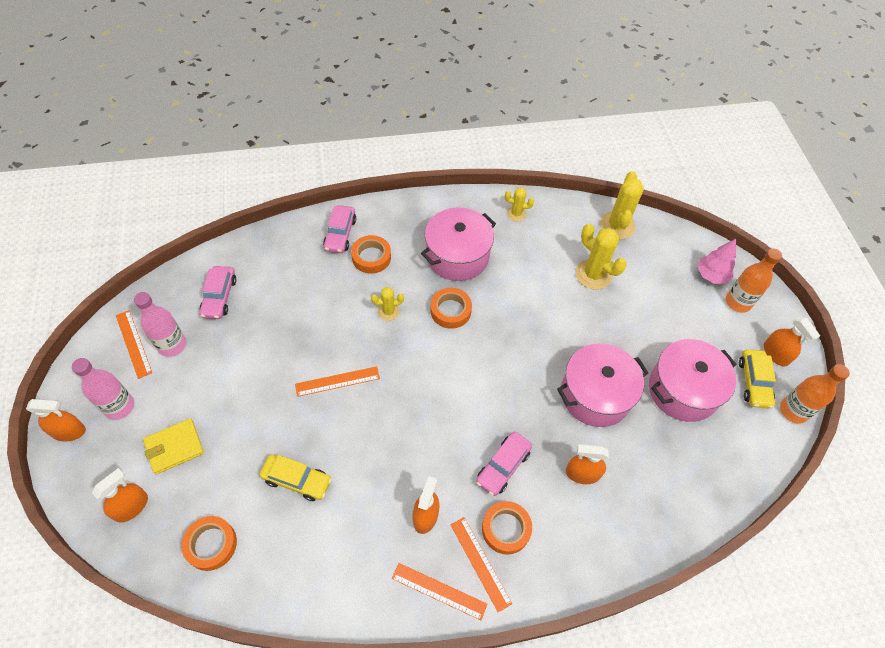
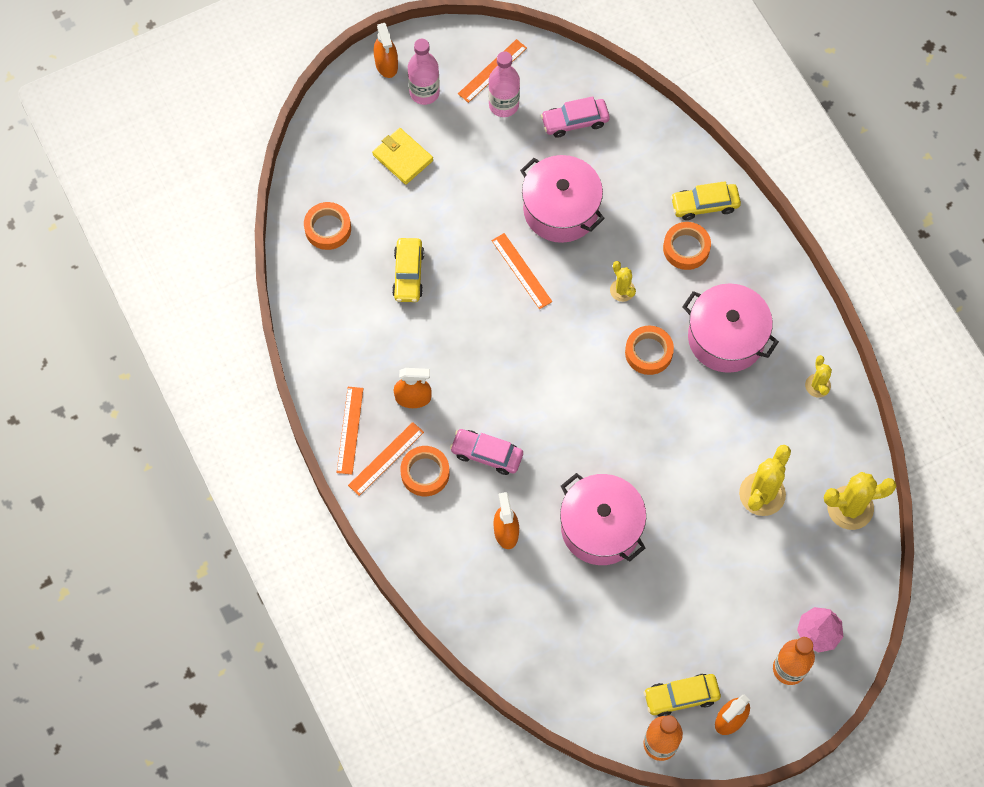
camera: 75 degrees right, 10 degrees up
orange spray bottle [92,468,148,523] -> none
pink car [323,205,356,253] -> yellow car [671,181,741,220]
pink pot [649,339,737,422] -> pink pot moved to [520,155,605,243]

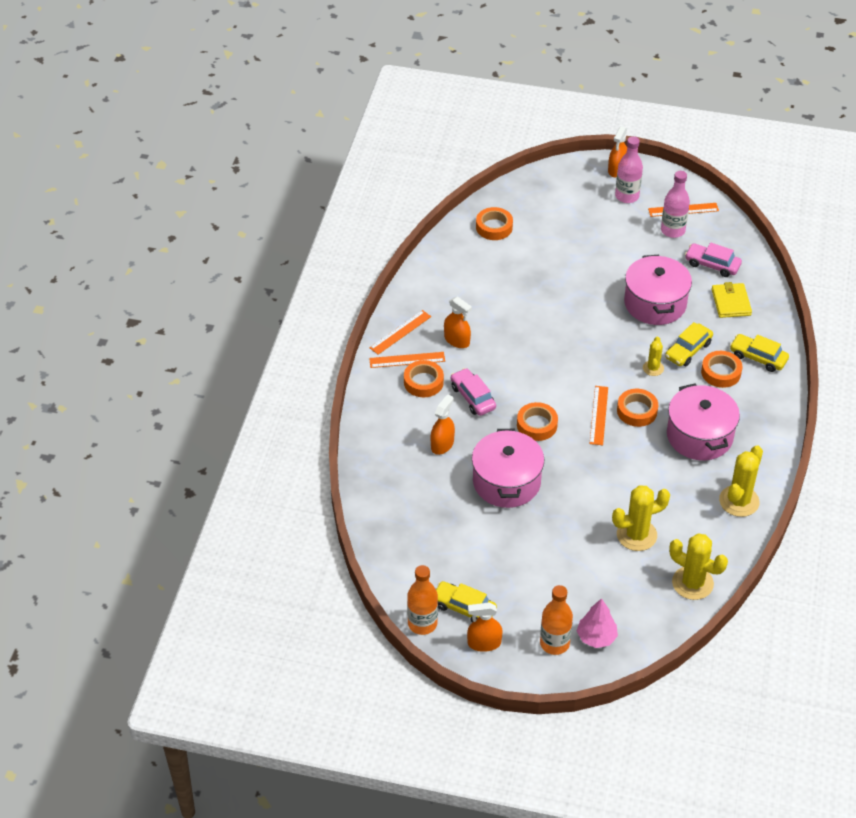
camera: 40 degrees right, 20 degrees down
yellow wallet [372,128,433,185] -> yellow wallet moved to [711,282,752,318]
yellow car [392,238,424,302] -> yellow car moved to [665,322,713,366]
orange ruler [492,233,552,309] -> orange ruler moved to [590,386,608,445]
yellow cactus [805,355,832,397] -> yellow cactus [719,446,763,517], size x1.77
none -> orange tape [517,402,558,441]

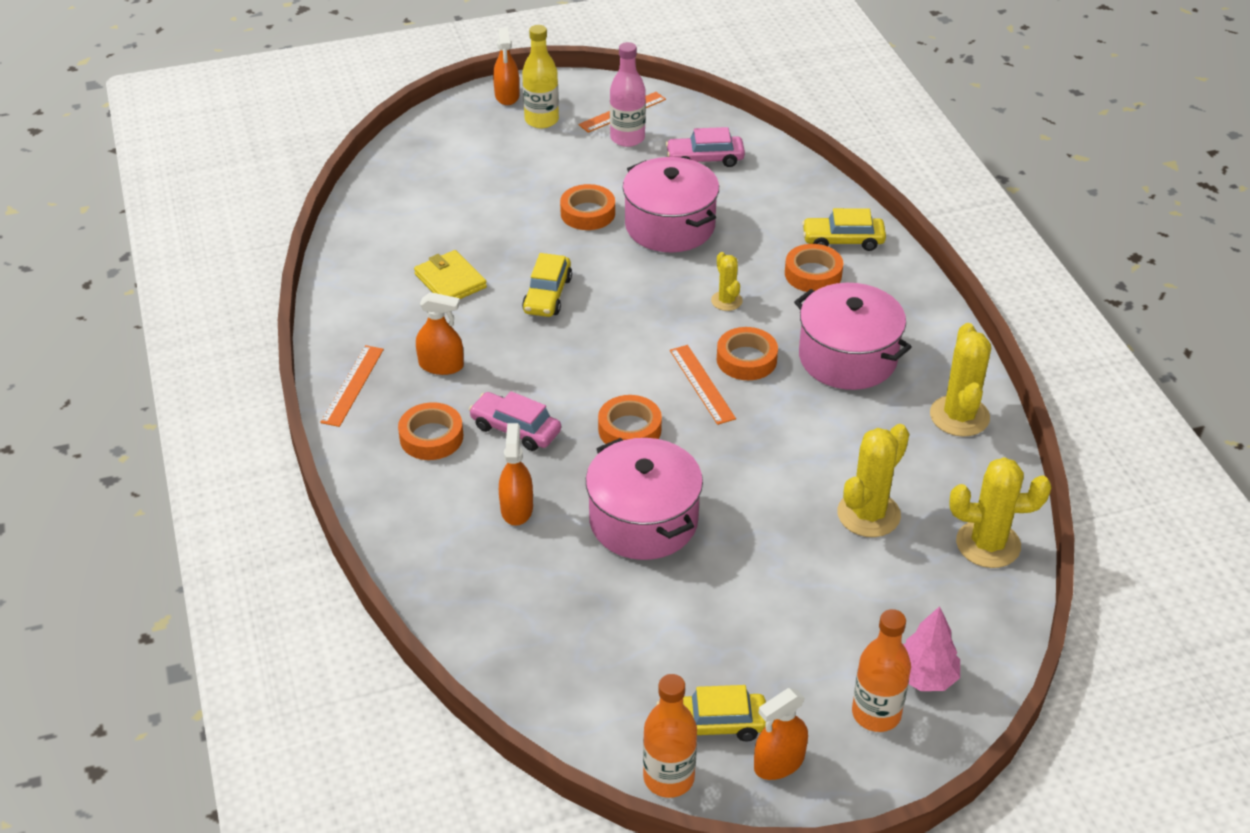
camera: 30 degrees left, 5 degrees down
orange ruler [369,352,445,368] -> none
orange tape [476,207,513,240] -> orange tape moved to [560,184,615,230]
pink bottle [615,136,643,203] -> yellow bottle [522,25,559,128]
yellow car [665,322,713,366] -> yellow car moved to [522,253,572,317]
yellow wallet [711,282,752,318] -> yellow wallet moved to [414,250,487,299]

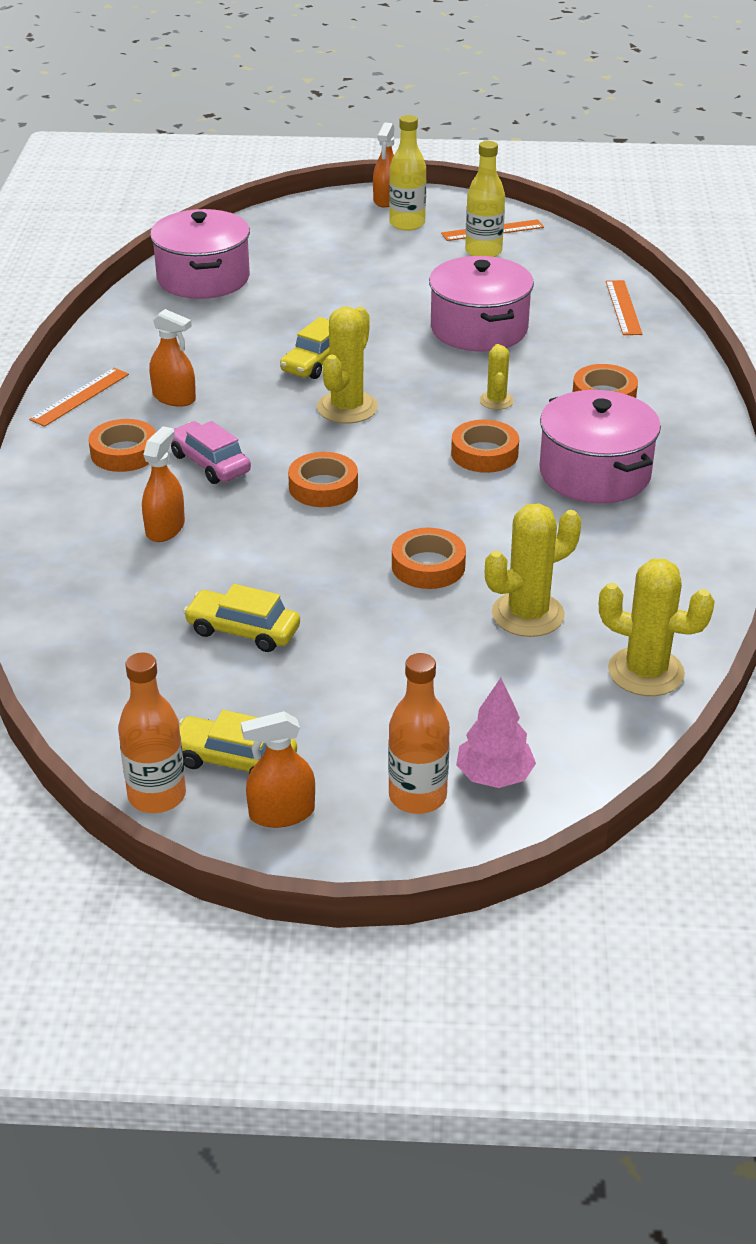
camera: 20 degrees right, 5 degrees down
yellow wallet [414,250,487,299] -> none
orange tape [560,184,615,230] -> orange tape moved to [392,528,466,589]
pink pot [586,438,703,560] -> pink pot moved to [150,209,250,299]
pink bottle [610,42,646,147] -> yellow bottle [465,141,505,257]
pink car [666,127,745,167] -> none
orange ruler [670,345,736,425] -> orange ruler moved to [606,280,642,335]
yellow car [802,208,886,251] -> yellow car moved to [183,584,300,652]
yellow cactus [930,323,991,437] -> yellow cactus moved to [317,307,378,423]

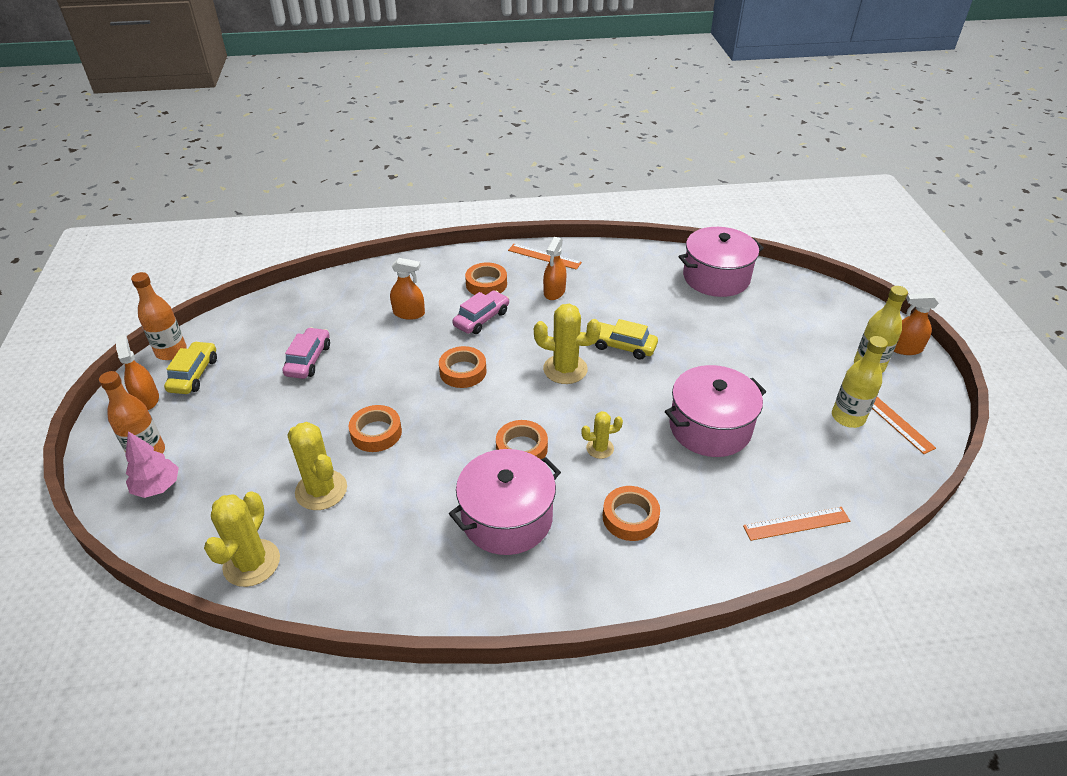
camera: 80 degrees right, 5 degrees up
yellow car [183,584,300,652] -> pink car [282,327,330,379]

